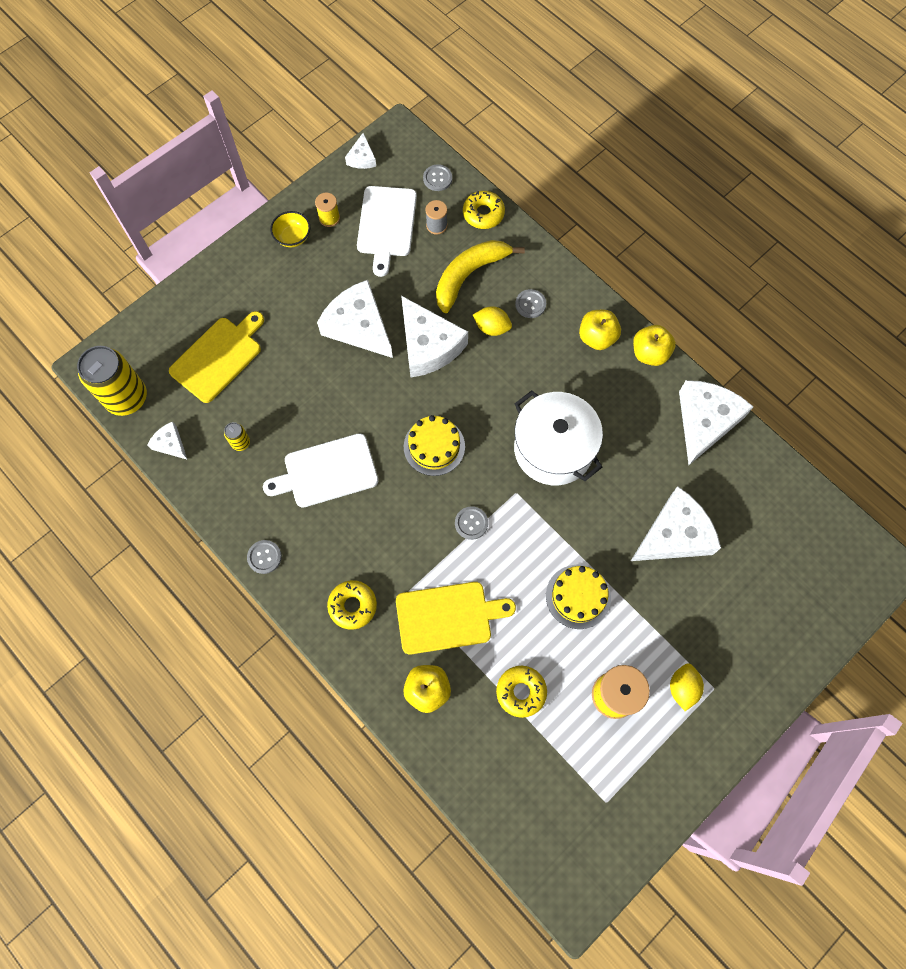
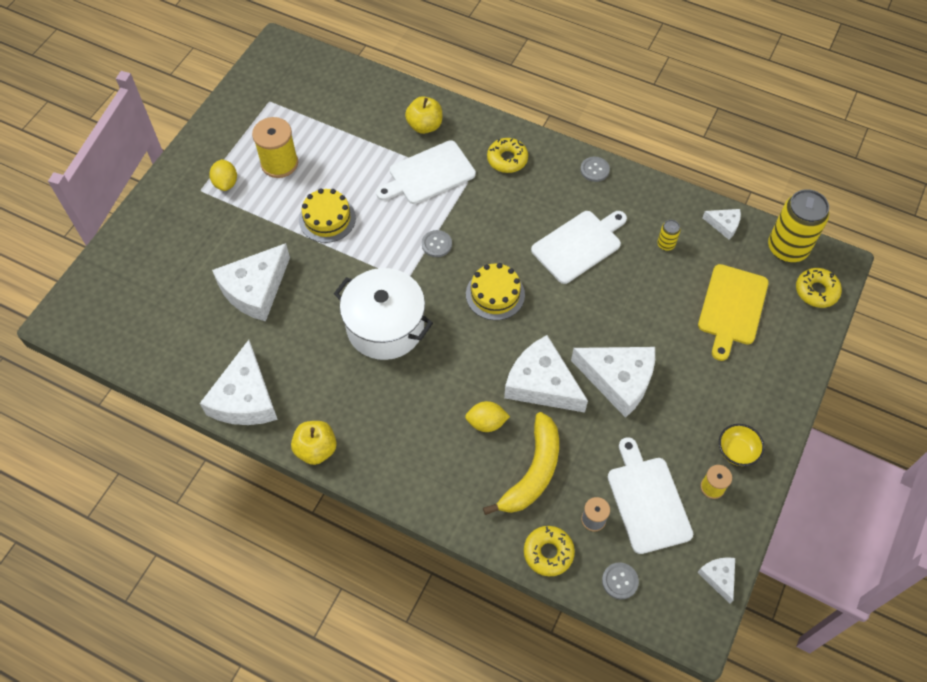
camera: 160 degrees right, 10 degrees down
yellow cutting board [396,582,516,655] -> white cutting board [376,140,476,204]
yellow donut [496,666,547,718] -> yellow donut moved to [796,268,842,308]
grey button [515,289,546,318] -> none
yellow apple [579,310,621,350] -> none

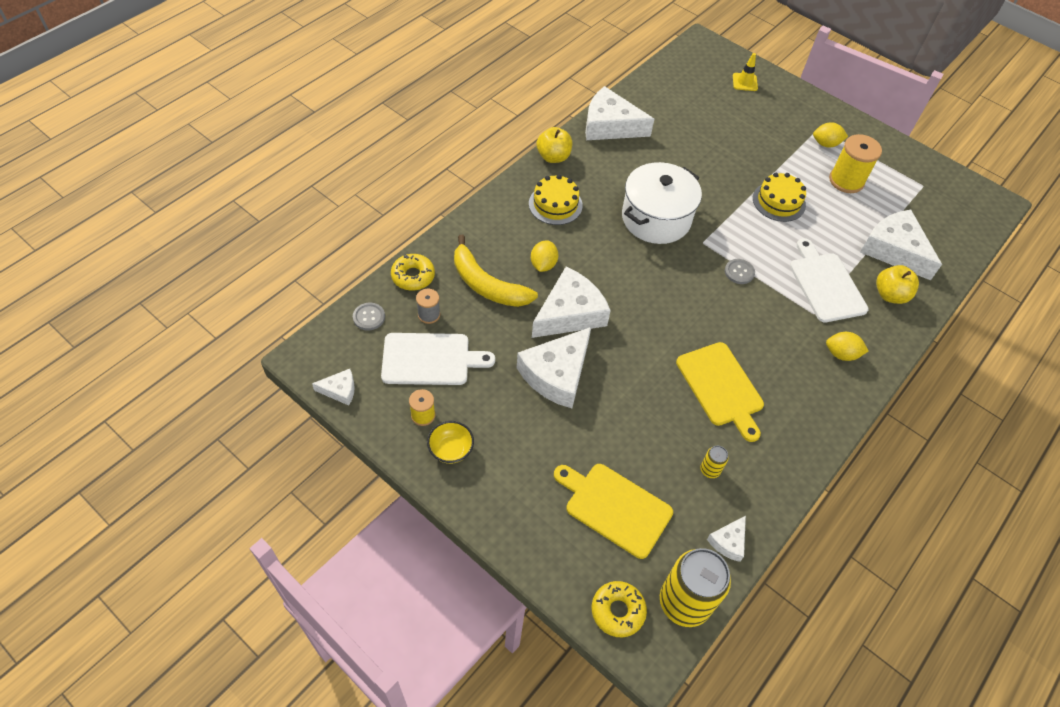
camera: 100 degrees right, 5 degrees down
white cheese [212,243,290,321] -> white cheese moved to [860,210,942,280]
yellow cake [466,263,525,320] -> yellow cake moved to [529,175,583,225]
yellow donut [487,138,528,173] -> yellow lemon [826,332,869,361]
white cutting board [531,211,627,284] -> yellow cutting board [676,342,764,442]
grey button [580,157,610,182] -> none
none -> yellow traffic cone [733,53,758,91]

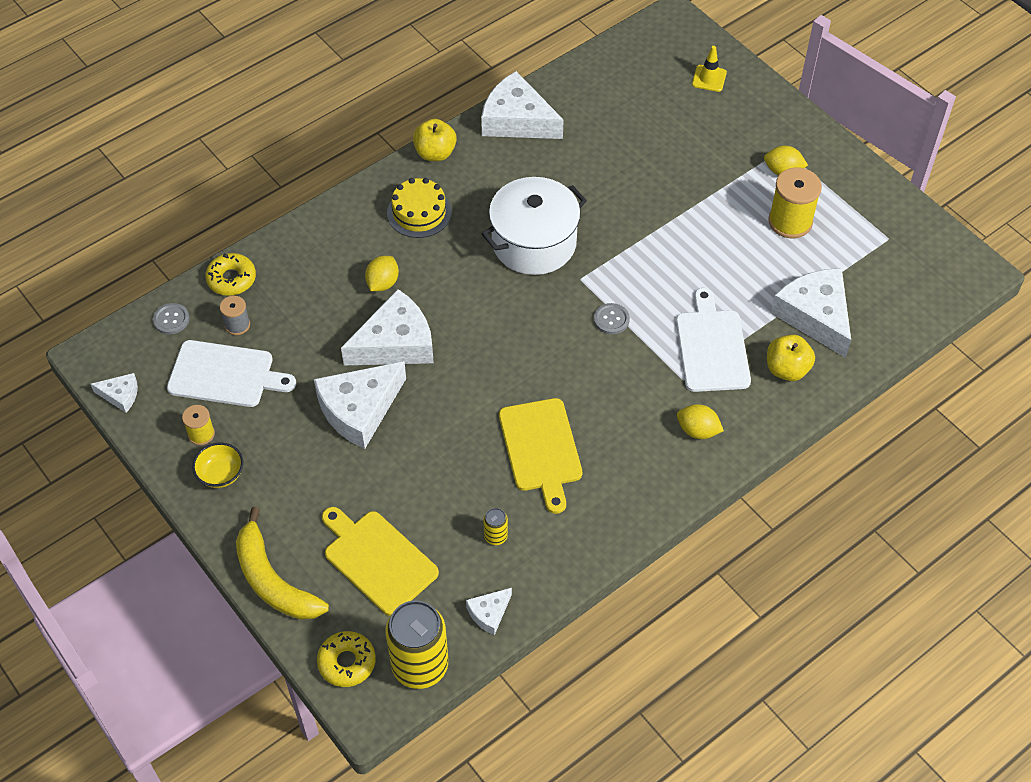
camera: 15 degrees right, 0 degrees up
yellow banana [454,235,538,307] -> yellow banana moved to [236,507,329,620]
yellow cake [753,173,806,222] -> none

